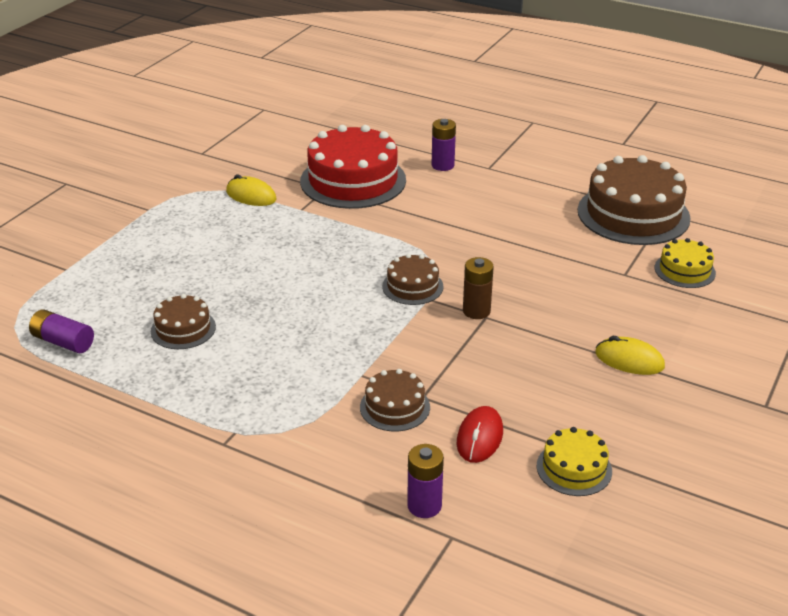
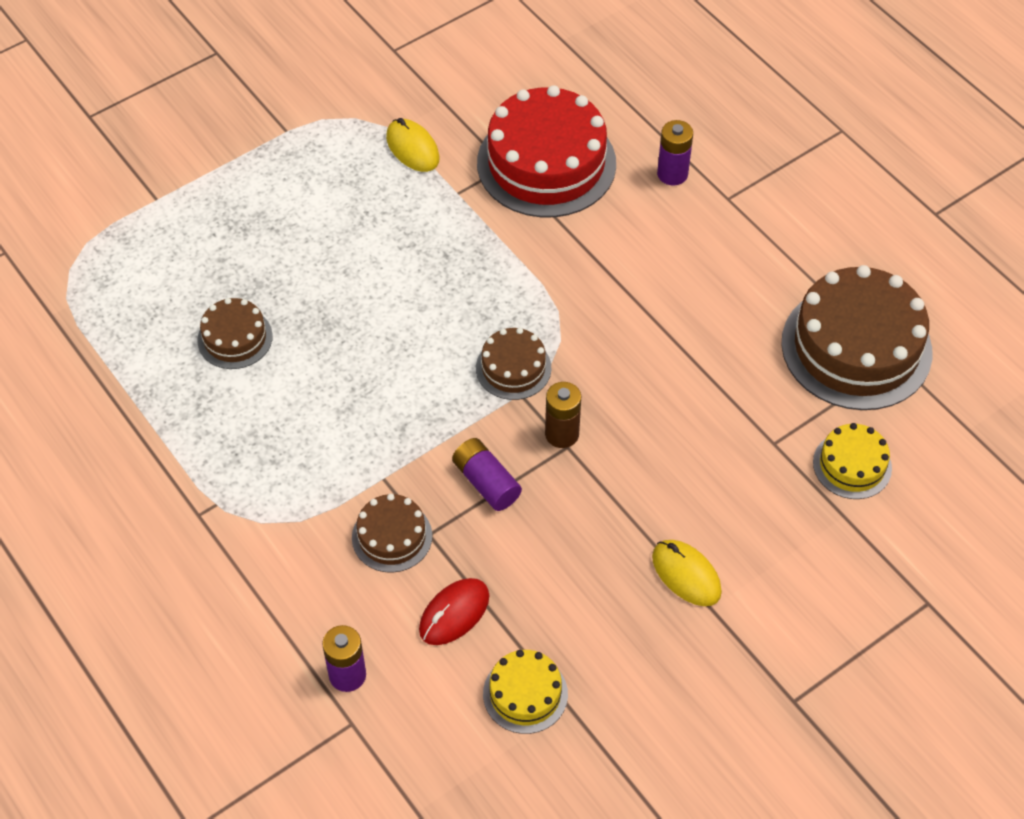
camera: 25 degrees right, 20 degrees up
purple battery [29,309,94,353] -> purple battery moved to [452,438,522,511]

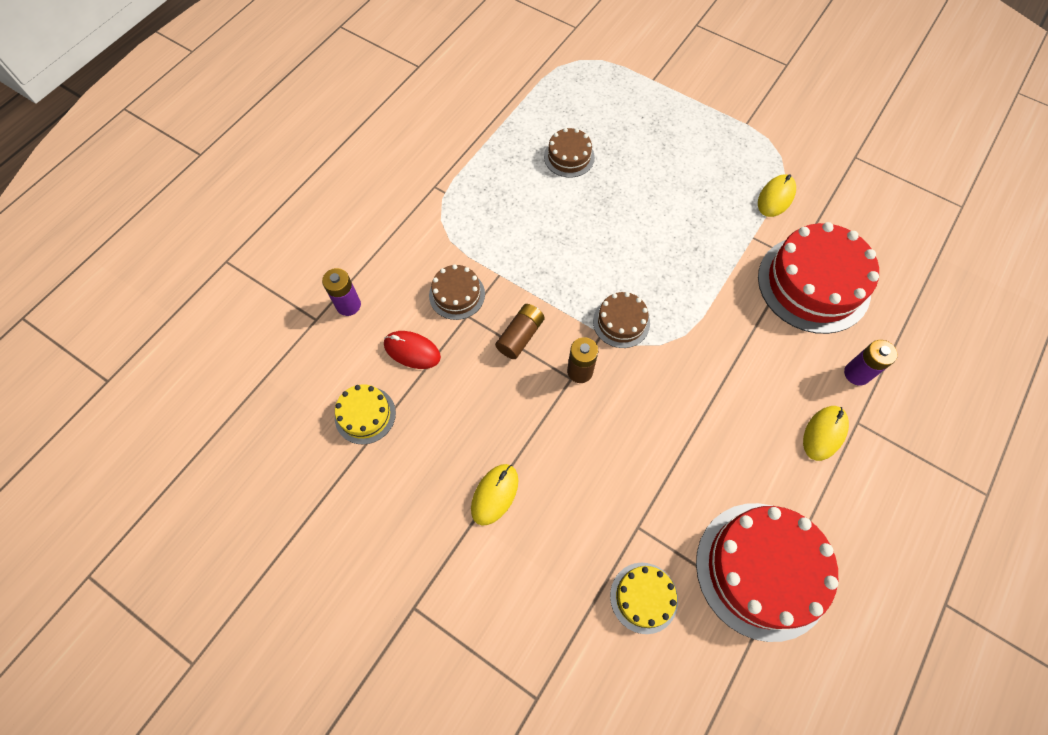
camera: 70 degrees right, 10 degrees up
purple battery [452,438,522,511] -> brown battery [495,304,545,359]
brown cake [781,265,932,410] -> red cake [696,503,838,642]
none -> yellow mouse [803,406,849,461]

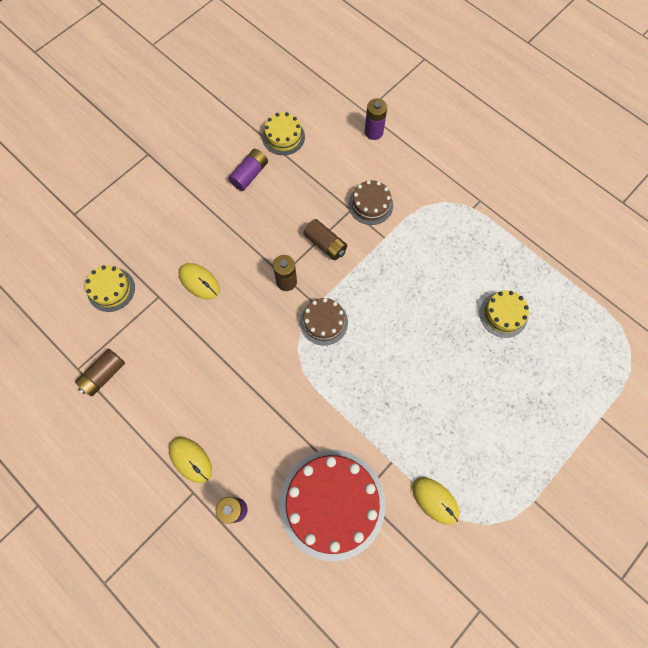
camera: 100 degrees right, 5 degrees up
red mouse [384,331,441,369] -> none
yellow mouse [471,464,518,526] -> yellow mouse moved to [179,263,220,300]
brown cake [544,128,595,177] -> yellow cake [479,291,529,338]
red cake [696,503,838,642] -> brown battery [75,349,125,396]
none -> purple battery [228,149,268,191]

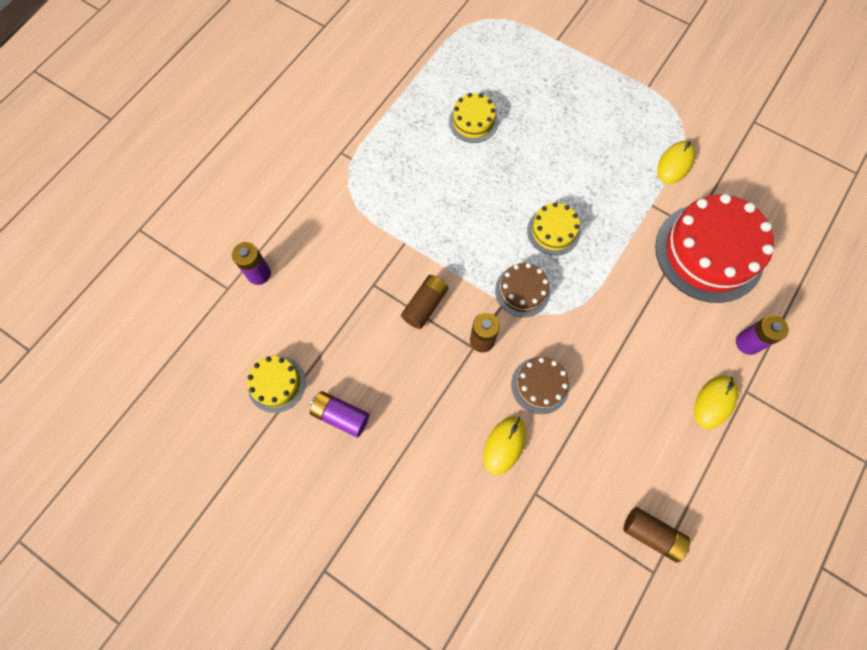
camera: 100 degrees left, 0 degrees up
yellow cake [85,265,135,312] -> yellow cake moved to [527,202,580,256]
brown cake [348,180,393,225] -> brown cake moved to [511,357,569,414]

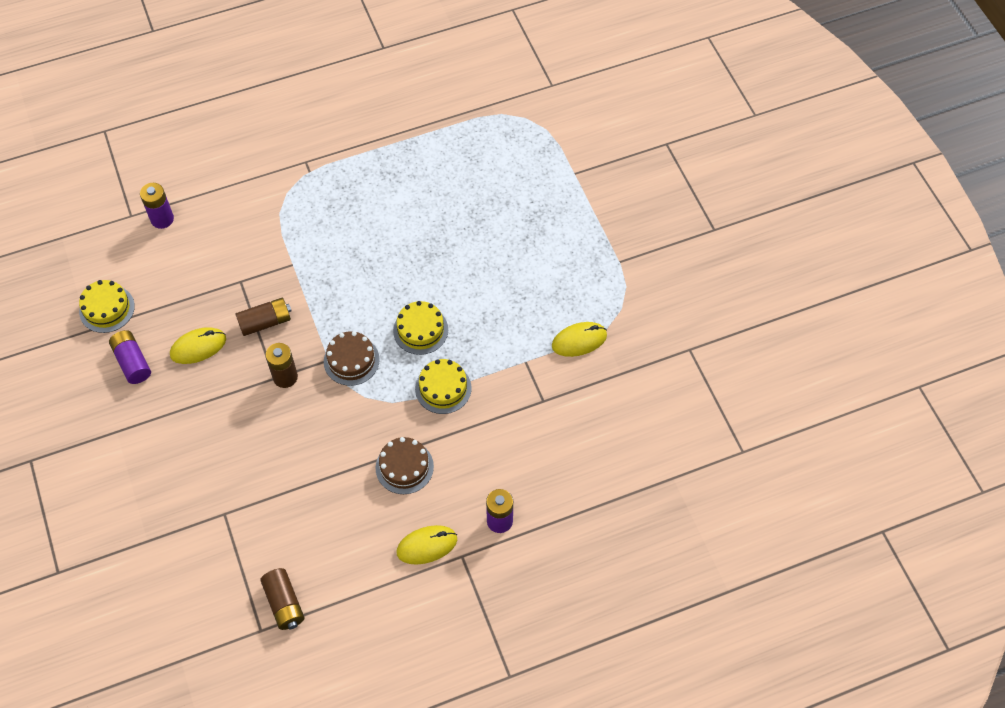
camera: 35 degrees right, 10 degrees down
yellow cake [449,93,498,143] -> yellow cake moved to [415,359,472,414]
yellow mouse [483,417,526,475] -> yellow mouse moved to [170,327,226,364]
brown cake [511,357,569,414] -> brown cake moved to [376,437,434,494]
red cake [655,194,774,303] -> none

